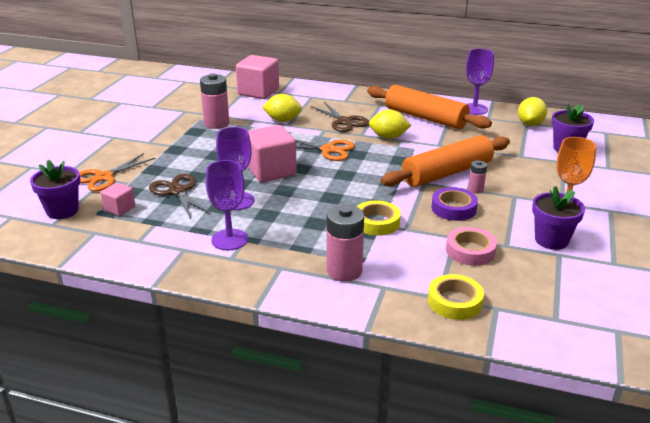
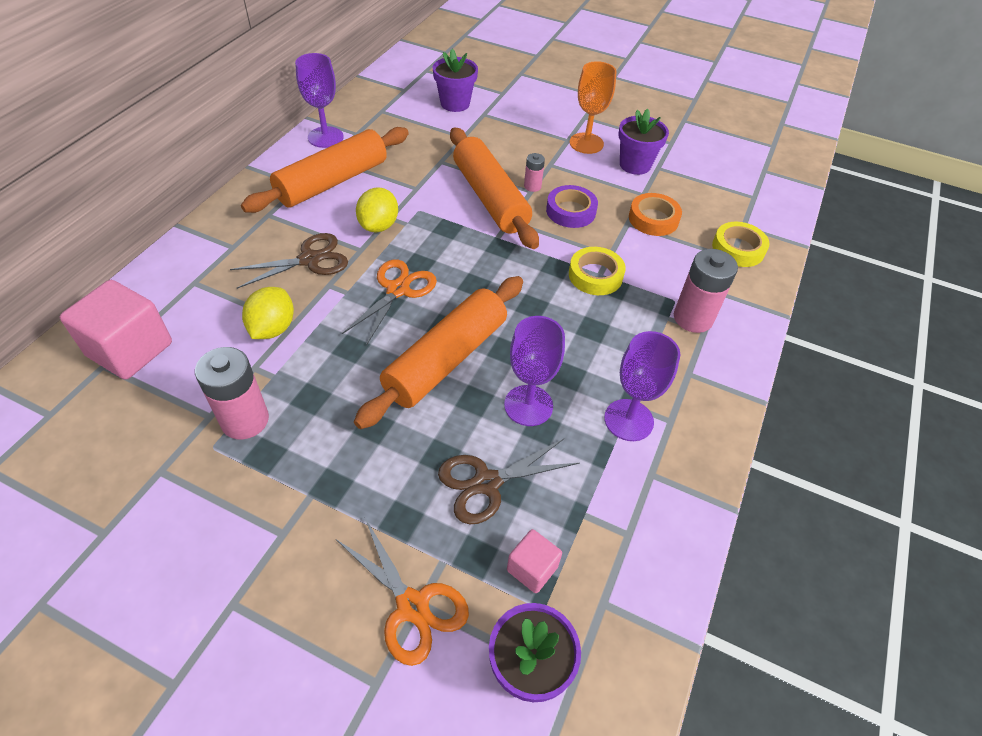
camera: 85 degrees left, 20 degrees up
pink cube [248,125,297,182] -> orange rolling pin [354,276,523,429]
pink tape [446,227,497,266] -> orange tape [629,193,682,236]
yellow lemon [518,97,547,126] -> none

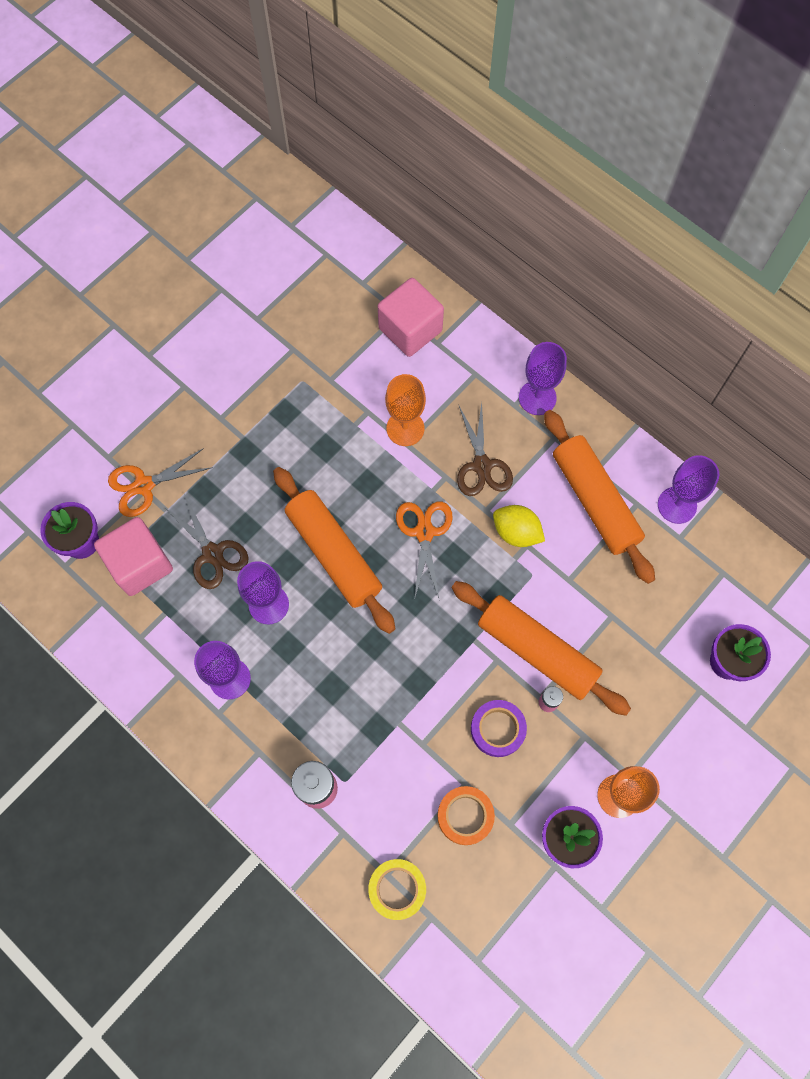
camera: 110 degrees right, 20 degrees up
pink battery [195,347,269,439] -> none
yellow lemon [242,287,294,339] -> orange goblet [385,374,426,446]
orange scissors [342,259,437,346] -> orange scissors turned 135 degrees counterclockwise [396,502,453,598]
brown scissors [438,438,580,524] -> brown scissors turned 150 degrees clockwise [163,494,249,589]
orange rolling pin [450,127,539,249] -> orange rolling pin turned 45 degrees clockwise [452,581,631,716]
pink cube [507,529,562,593] -> pink cube [94,517,173,596], size x1.93
yellow tape [569,247,626,295] -> none
none -> purple goblet [519,342,567,415]

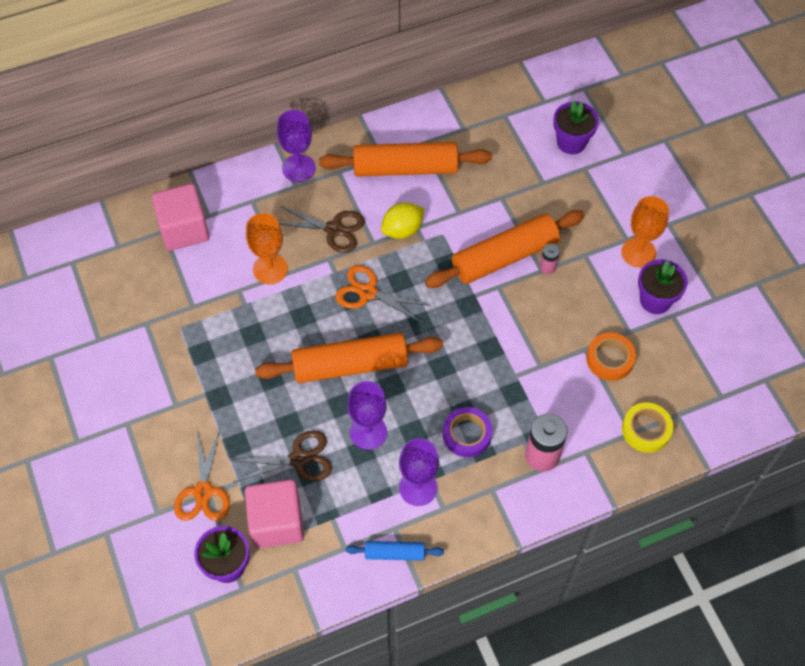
camera: 65 degrees left, 10 degrees down
purple tape [471,700,527,757] -> purple tape moved to [443,407,492,457]
purple goblet [658,455,719,524] -> none
none -> blue rolling pin [346,541,444,561]

